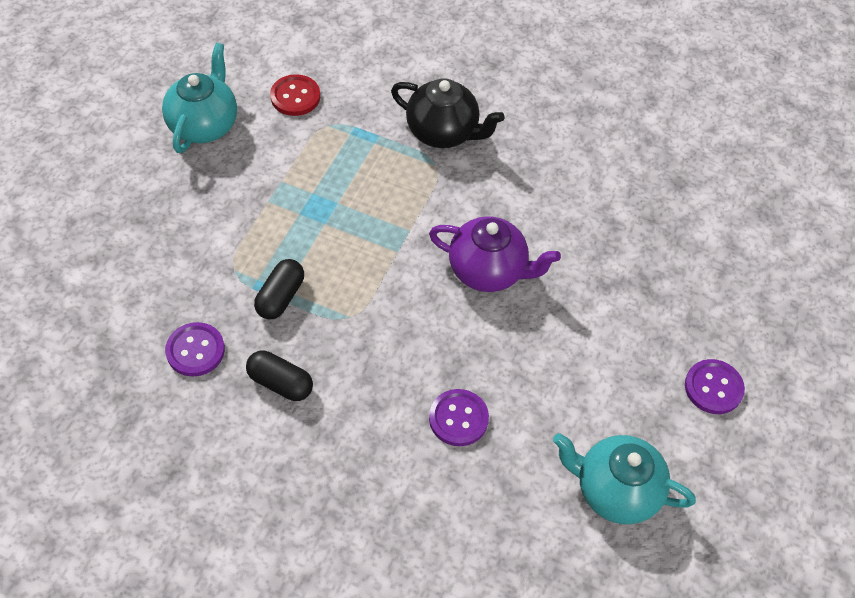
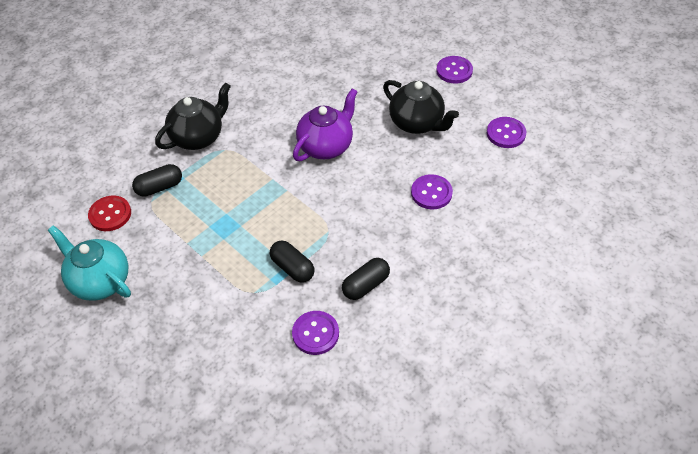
camera: 65 degrees left, 5 degrees down
turquoise teapot [553,433,696,524] -> purple button [487,117,526,148]
none -> black capsule [132,164,182,197]
none -> black teapot [383,80,459,134]

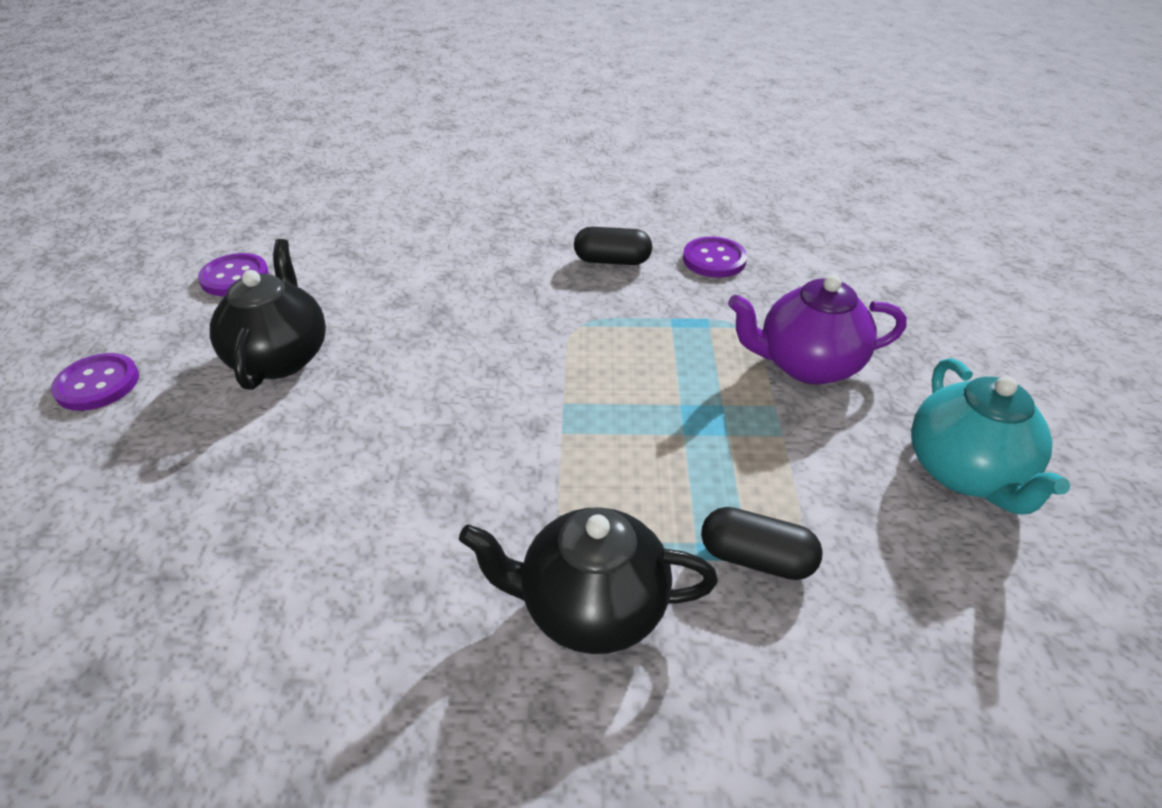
camera: 135 degrees left, 10 degrees down
red button [88,195,131,231] -> none
black capsule [270,241,315,283] -> none
purple teapot [293,88,358,161] -> purple teapot moved to [728,275,907,384]
purple button [411,174,453,209] -> none

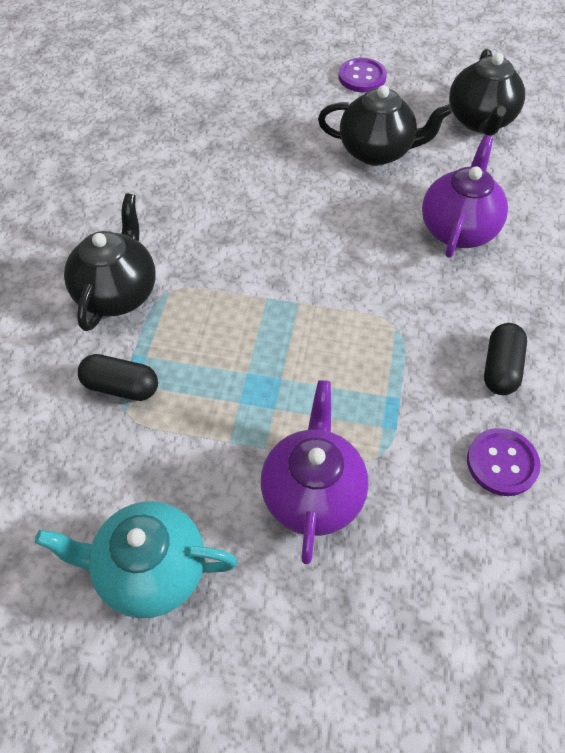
camera: 100 degrees right, 15 degrees up
purple button [198,253,269,296] -> black teapot [449,49,525,136]
black capsule [701,507,823,580] -> black capsule turned 75 degrees clockwise [78,354,158,401]
none -> purple teapot [422,135,508,258]

